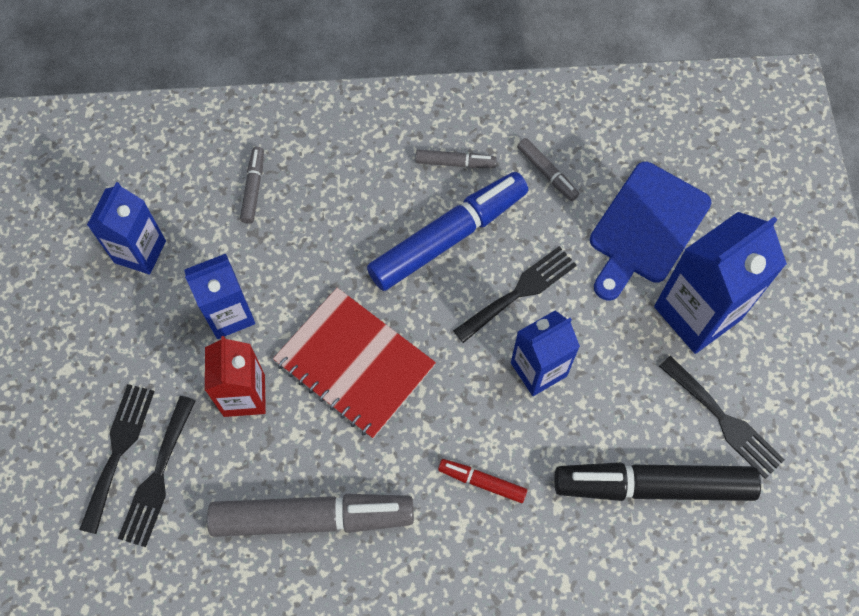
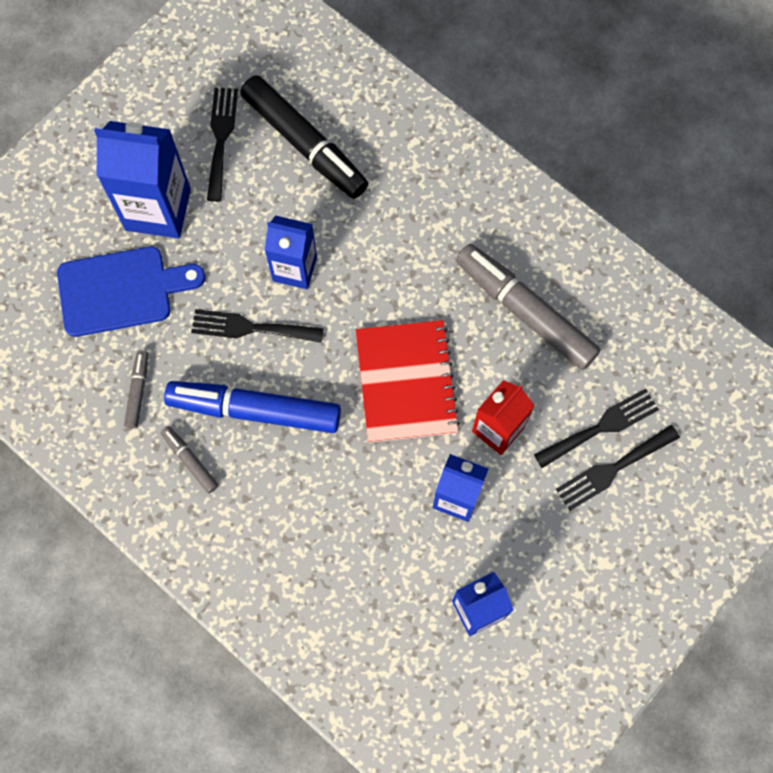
camera: 135 degrees left, 5 degrees up
grey marker [240,147,264,224] -> none
red marker [438,459,527,503] -> none

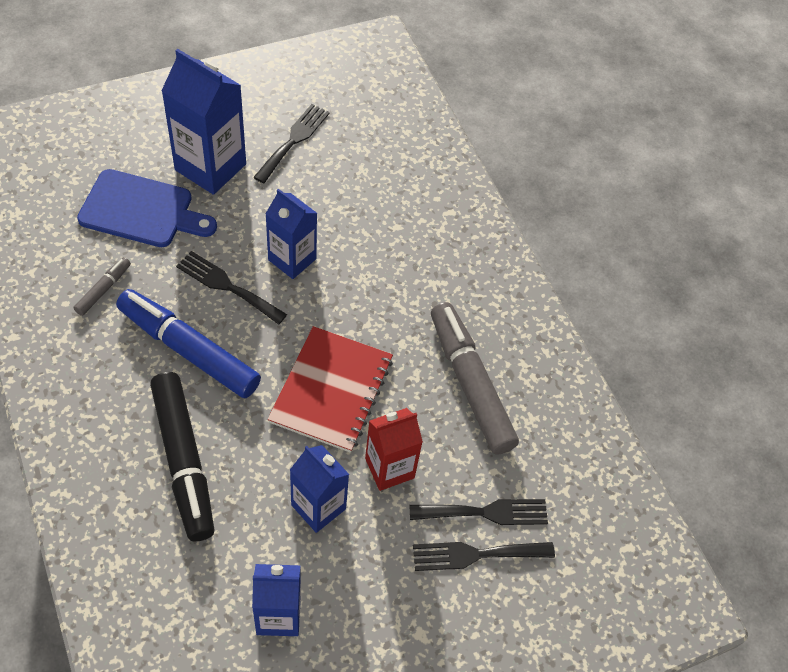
camera: 20 degrees right, 15 degrees down
grey marker [161,426,218,493] -> none
black marker [240,75,368,199] -> black marker moved to [150,372,214,541]

